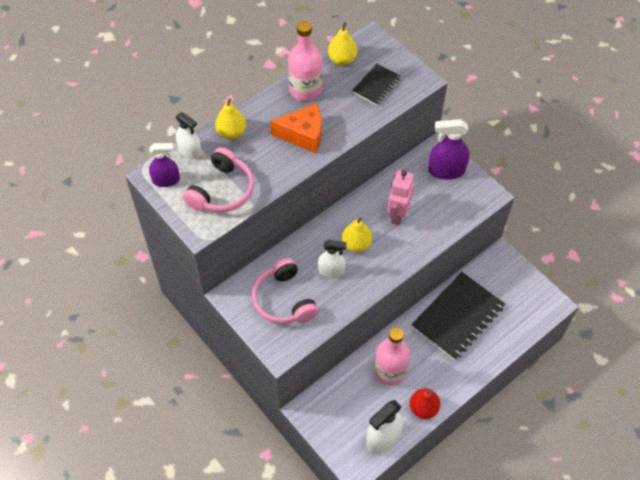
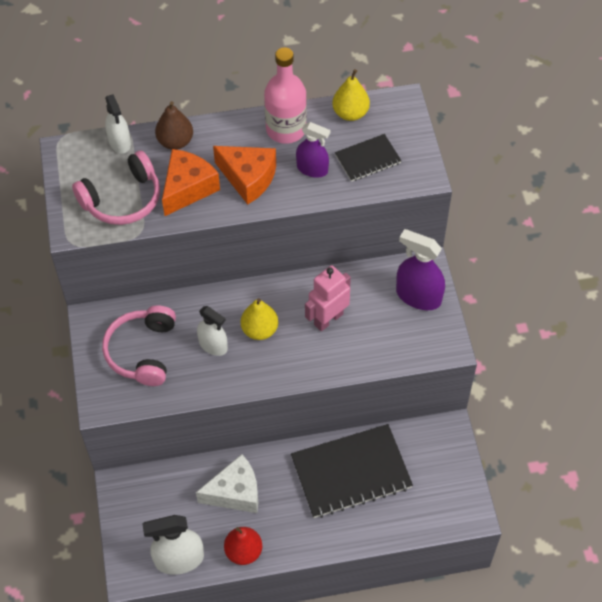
camera: 30 degrees right, 0 degrees up
purple spray bottle [149,143,180,187] -> purple spray bottle moved to [296,122,330,178]
yellow pear [215,99,246,139] -> brown pear [155,101,193,150]
pink bottle [374,327,410,386] -> white cheese [196,454,258,513]
none -> orange cheese [162,149,220,216]

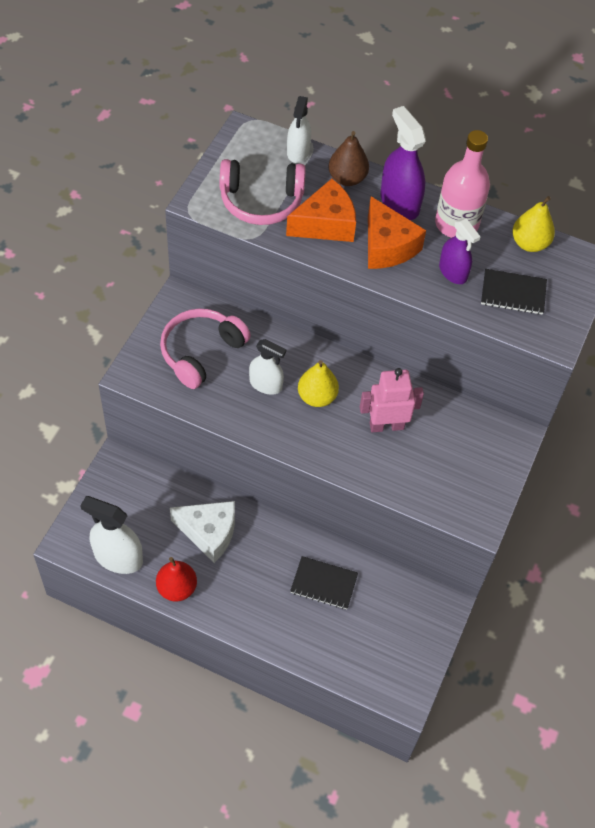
camera: 30 degrees right, 0 degrees up
white spray bottle [197,306,228,356] -> white spray bottle turned 45 degrees counterclockwise [249,339,286,395]
black notebook [291,424,413,518] -> black notebook [290,556,358,609], size x0.52
purple spray bottle [396,229,445,310] -> purple spray bottle moved to [380,106,426,220]

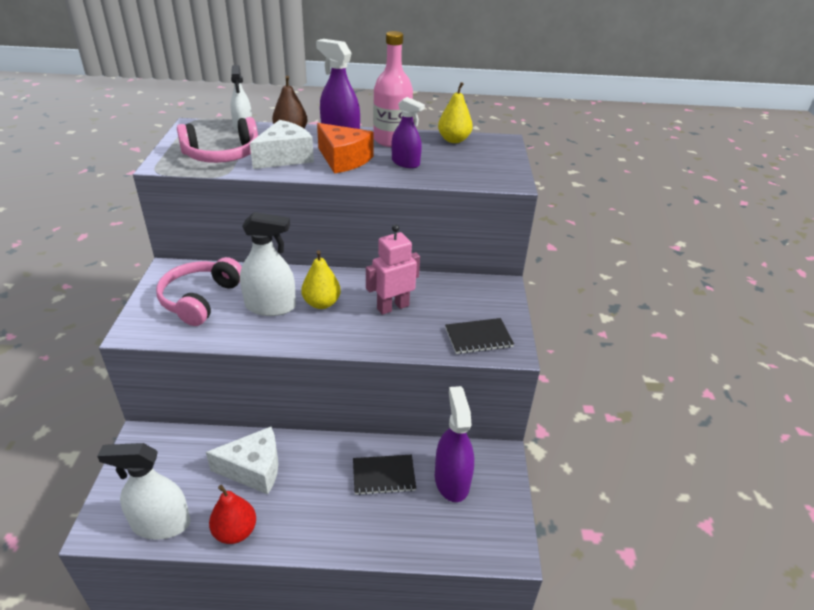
camera: 20 degrees left, 20 degrees down
white spray bottle [249,339,286,395] -> white spray bottle [240,212,296,316], size x1.52
orange cheese [286,178,356,242] -> white cheese [250,120,314,169]
black notebook [481,269,547,315] -> black notebook moved to [445,318,514,354]
none -> purple spray bottle [435,386,474,502]

